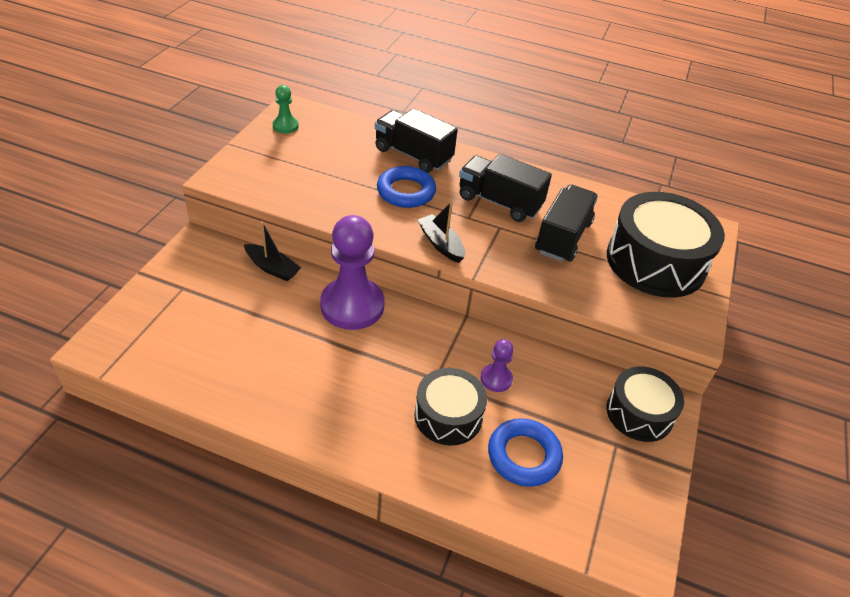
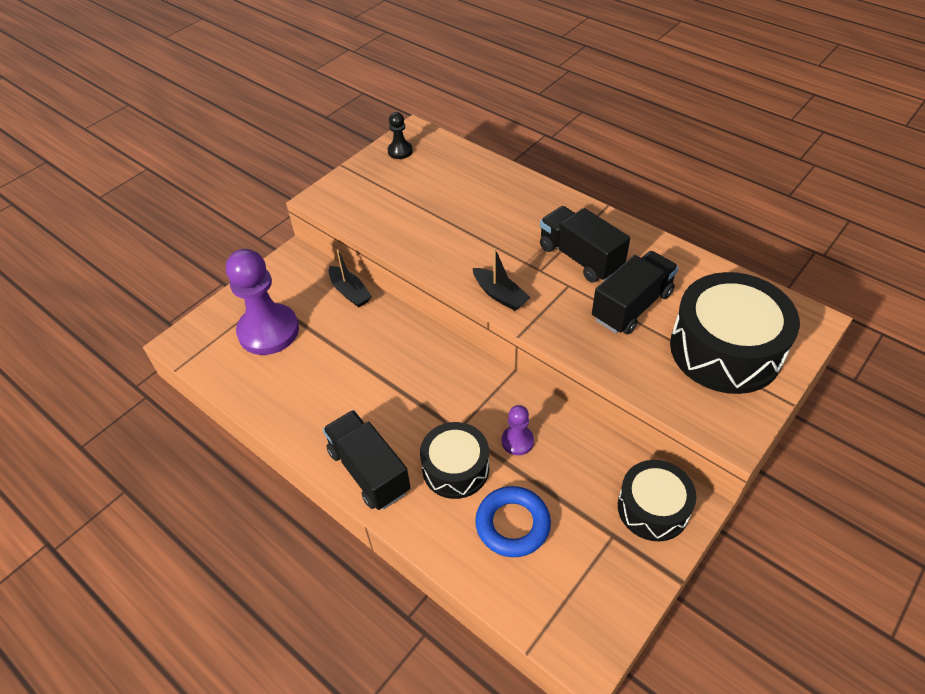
camera: 25 degrees right, 5 degrees up
green pawn [273,85,299,134] -> black pawn [387,112,413,159]
purple pawn [320,215,385,330] -> purple pawn moved to [226,249,299,355]
black truck [375,108,458,173] -> black truck moved to [323,410,411,510]
blue ring [377,166,436,208] -> none
black boat [417,202,465,263] -> black boat turned 150 degrees clockwise [473,248,531,311]

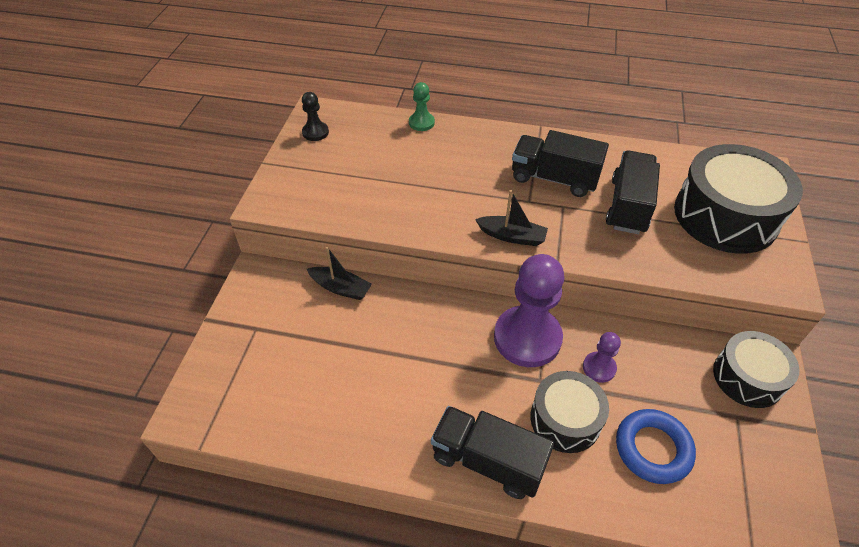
camera: 30 degrees left, 0 degrees up
purple pawn [226,249,299,355] -> purple pawn moved to [494,254,565,367]
none -> green pawn [409,82,435,131]

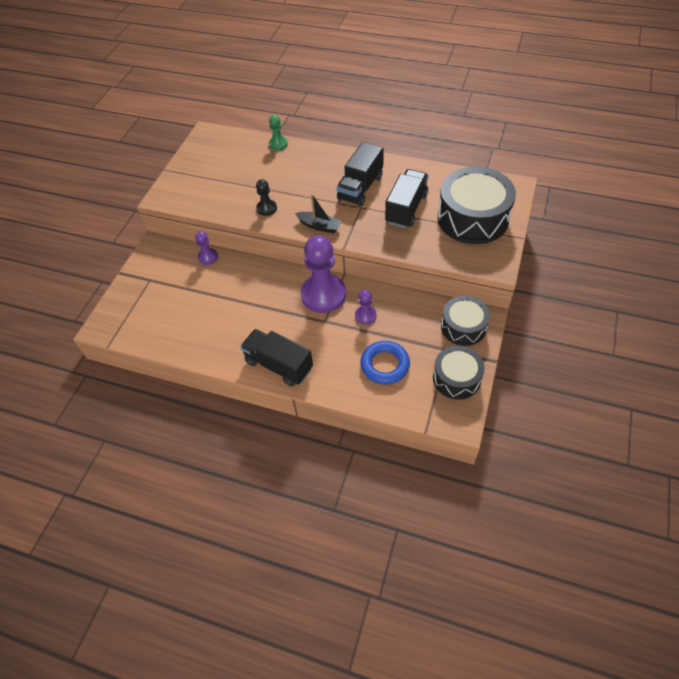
camera: 10 degrees right, 5 degrees up
black pawn [302,92,329,141] -> black pawn moved to [256,179,277,216]
black boat [307,247,372,300] -> purple pawn [195,231,218,265]
black truck [512,130,609,197] -> black truck turned 90 degrees counterclockwise [336,142,384,206]
black drum [530,371,609,453] -> black drum moved to [433,346,485,400]

